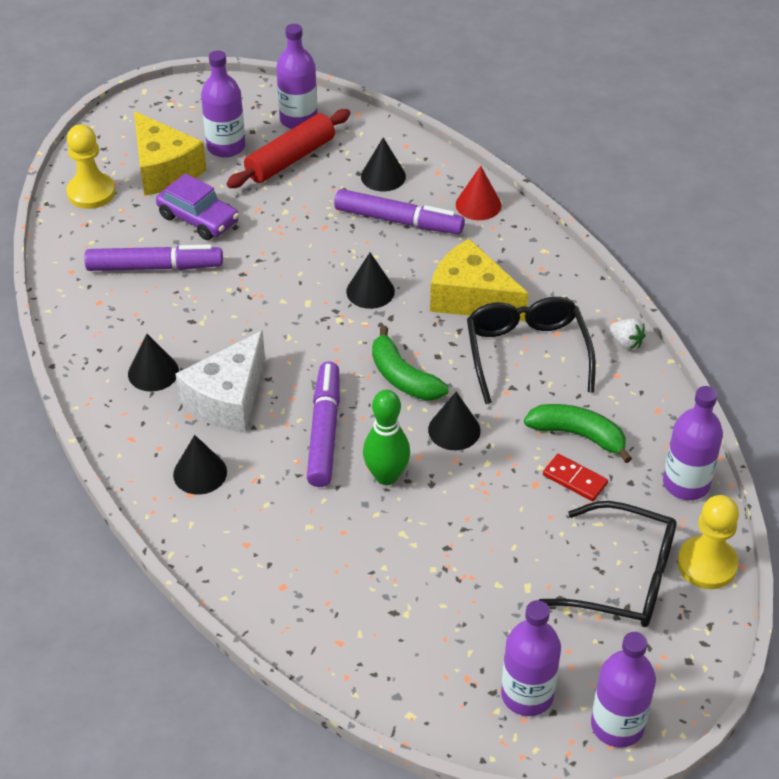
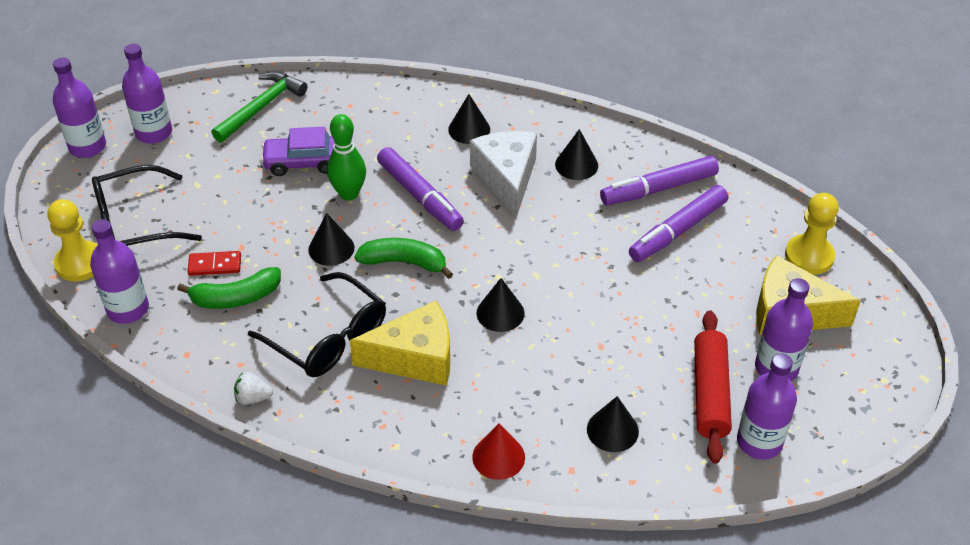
camera: 140 degrees right, 0 degrees up
purple car [156,173,239,240] -> purple car moved to [261,127,334,176]
purple marker [334,189,465,234] -> purple marker moved to [600,156,719,205]
none -> green hammer [211,71,307,143]

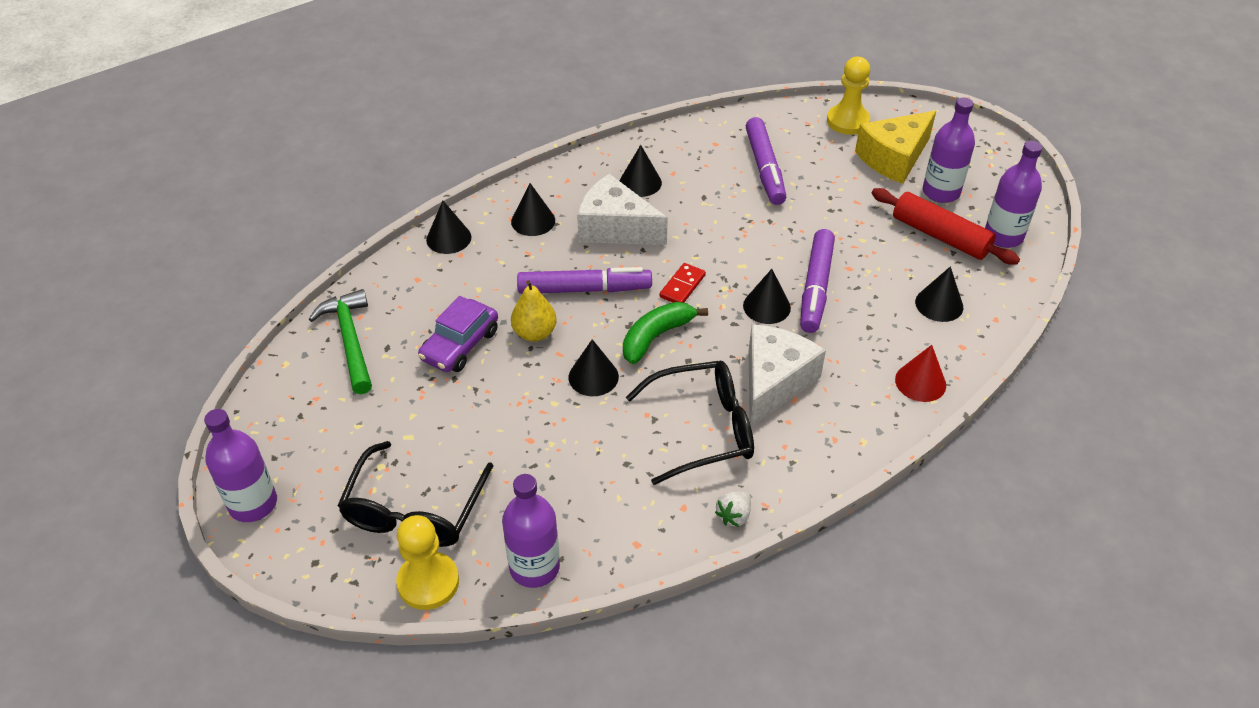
camera: 55 degrees left, 0 degrees up
purple bottle [122,44,172,144] -> none
green banana [177,267,281,309] -> none
red domino [187,251,241,276] -> red domino moved to [659,263,706,303]
green bowling pin [327,114,366,201] -> yellow pear [511,280,557,341]
yellow cheese [350,301,450,386] -> white cheese [748,324,826,426]
purple marker [600,156,719,205] -> purple marker moved to [800,229,835,333]
none -> black cone [426,201,471,254]

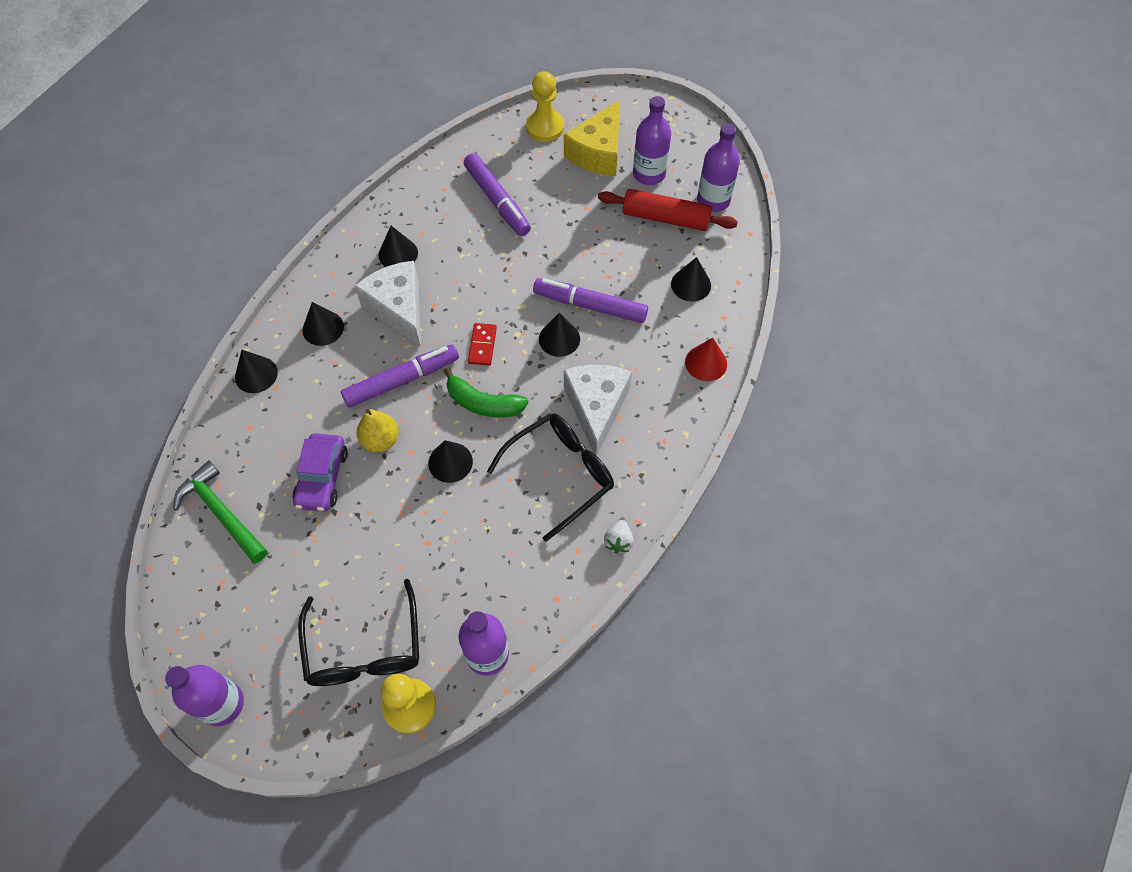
camera: 25 degrees left, 15 degrees up
white cheese [577,174,668,245] -> white cheese turned 60 degrees clockwise [355,261,421,347]
green banana [623,302,708,364] -> green banana turned 90 degrees counterclockwise [444,367,529,418]
purple marker [800,229,835,333] -> purple marker turned 120 degrees clockwise [533,278,648,323]

